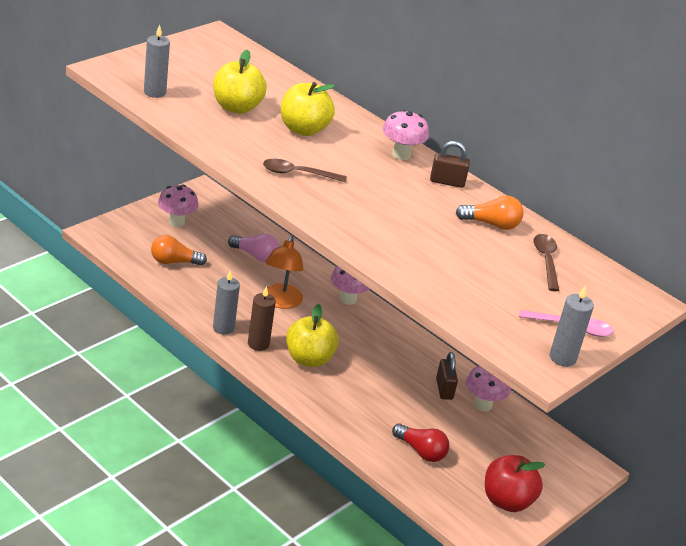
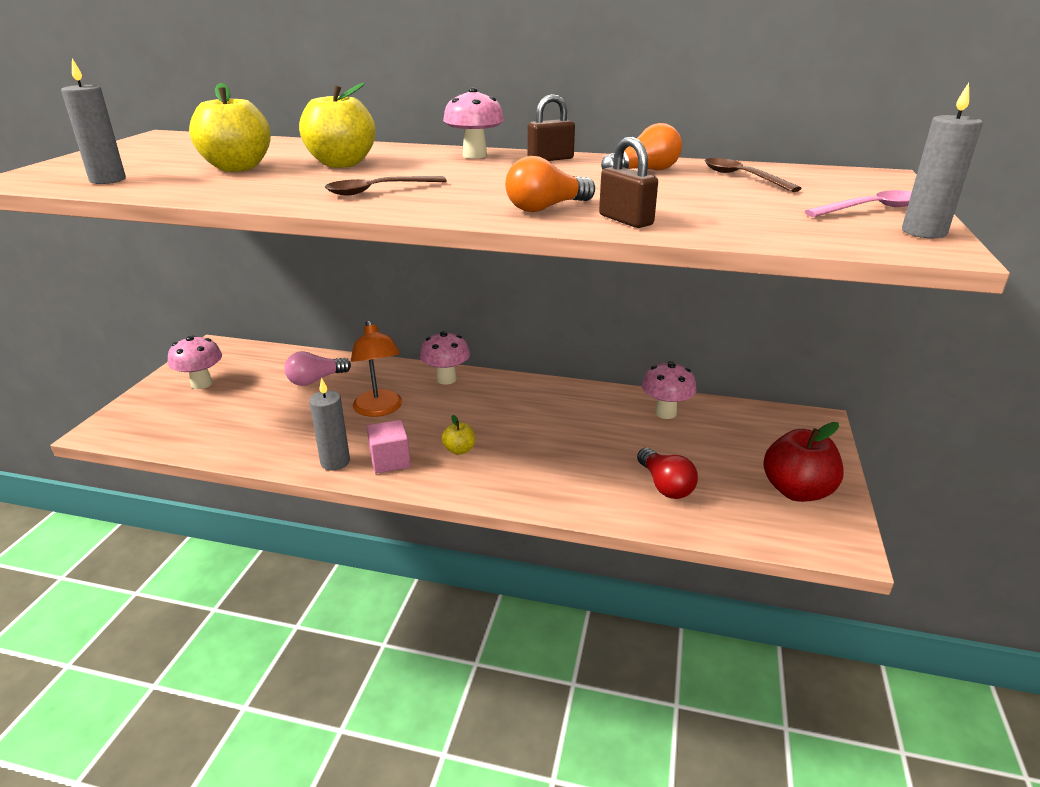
camera: 25 degrees left, 5 degrees down
orange light bulb [151,235,207,266] -> orange light bulb moved to [505,156,595,212]
pink light bulb [228,234,279,262] -> pink light bulb turned 150 degrees clockwise [284,351,351,386]
brown candle [248,286,276,351] -> pink cube [367,420,411,473]
yellow apple [286,304,339,367] -> yellow apple [442,415,475,455], size x0.49
red light bulb [392,424,449,462] -> red light bulb turned 60 degrees clockwise [637,448,698,499]
brown padlock [436,352,458,400] -> brown padlock moved to [599,137,658,228]

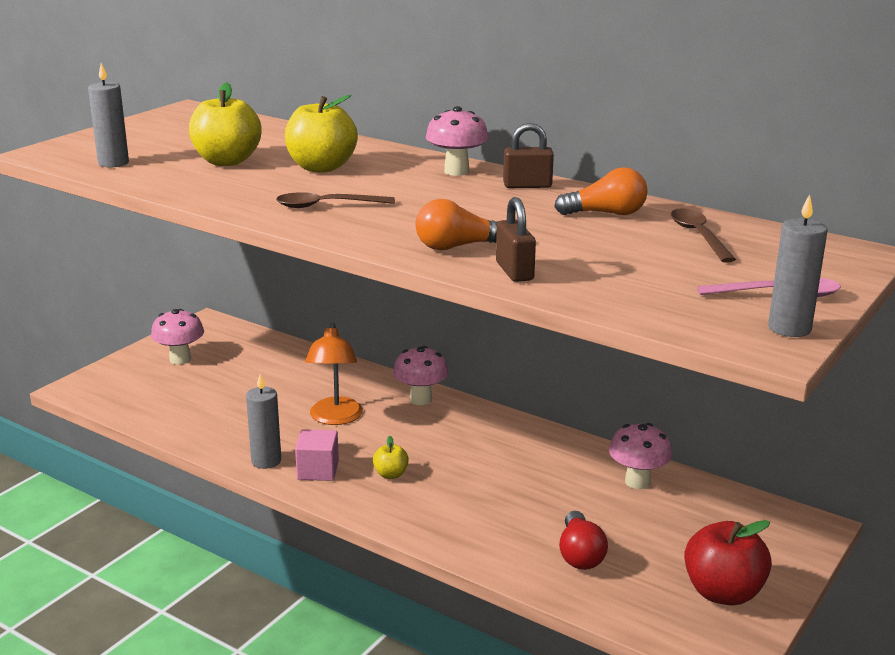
camera: 20 degrees right, 5 degrees down
pink light bulb [284,351,351,386] -> none

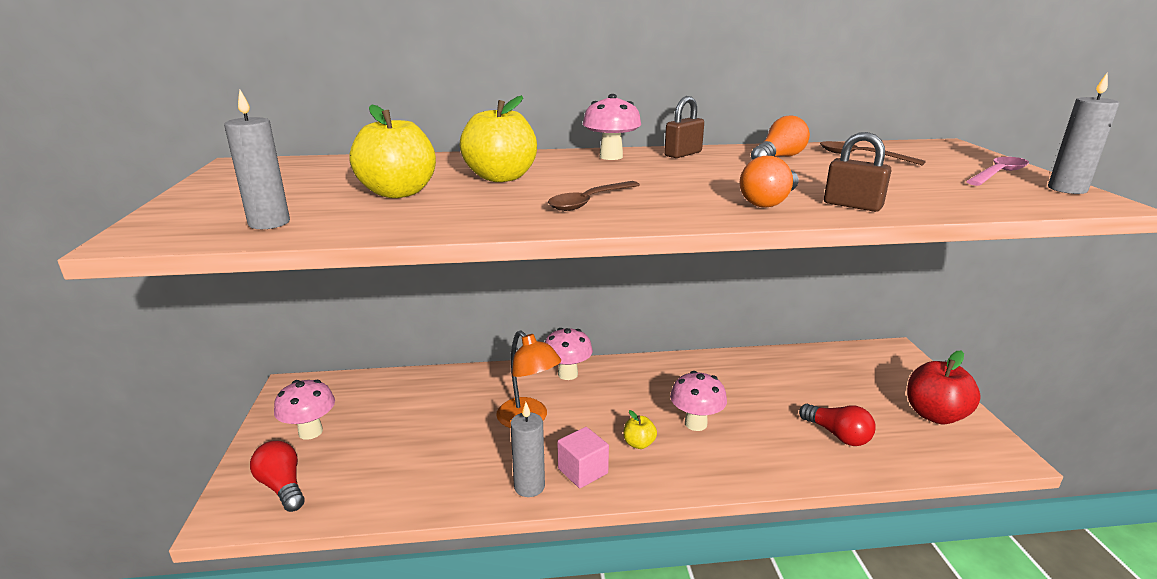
camera: 40 degrees left, 0 degrees up
pink mushroom [609,423,672,489] -> pink mushroom moved to [670,371,727,431]
none -> red light bulb [250,440,305,512]

